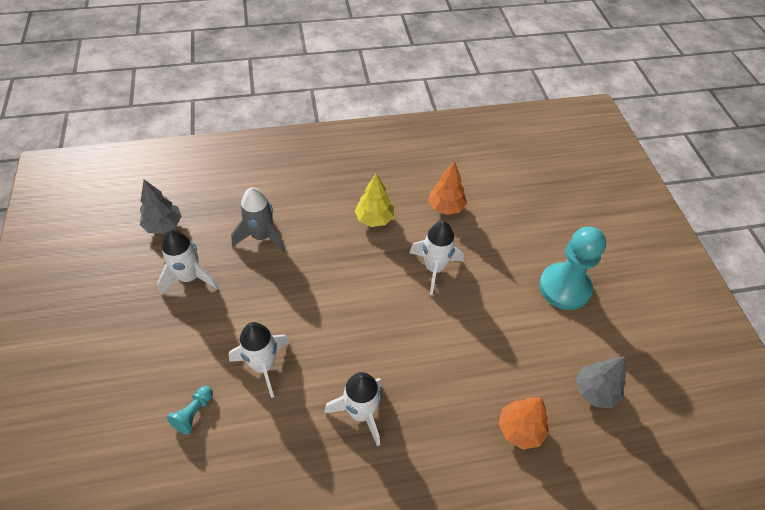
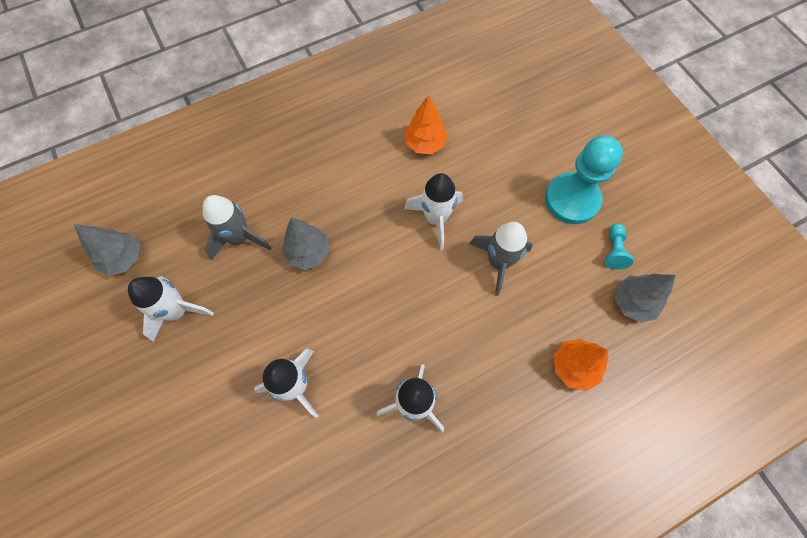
camera: 15 degrees left, 15 degrees up
turquoise pawn [167,386,213,435] -> turquoise pawn moved to [605,224,634,269]
yellow tree [355,173,394,227] -> none
none -> grey tree [282,218,329,270]
none -> grey rocket [469,222,533,296]

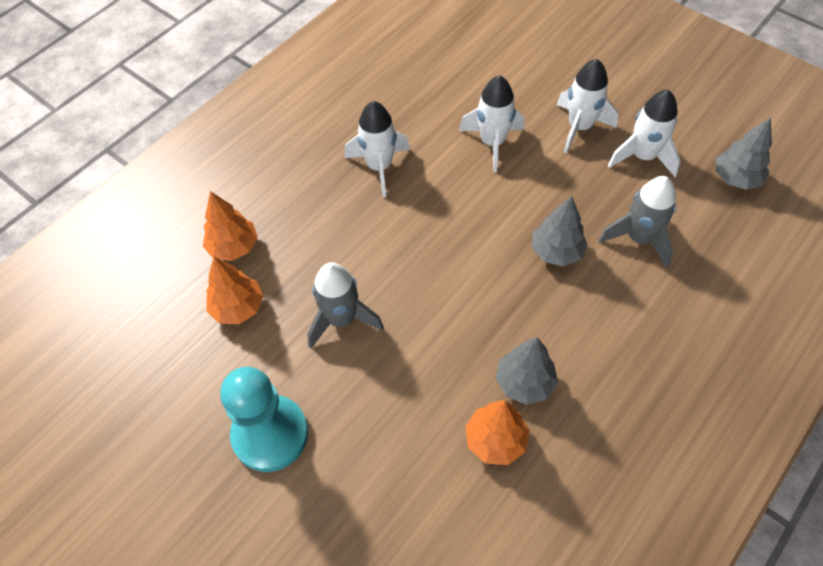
camera: 160 degrees right, 10 degrees down
white rocket [404,173,463,250] -> white rocket moved to [557,59,619,153]
turquoise pawn [605,224,634,269] -> none
grey tree [615,274,676,323] -> grey tree moved to [496,337,558,405]
none -> orange tree [206,257,263,324]

